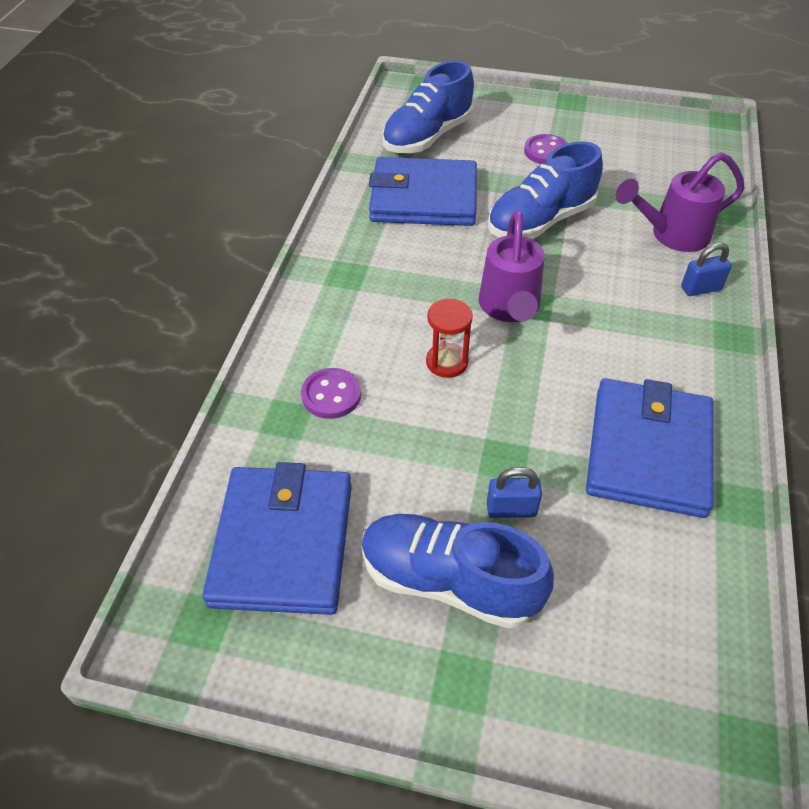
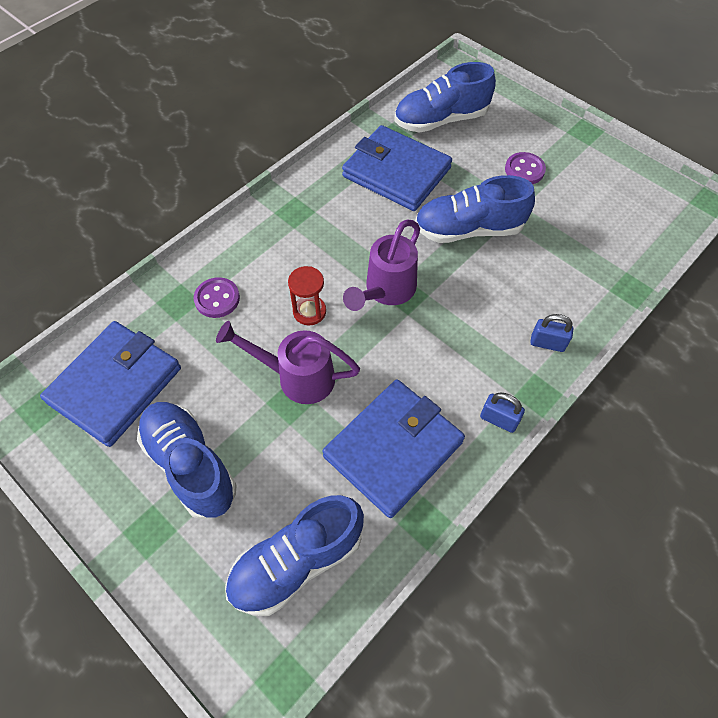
camera: 30 degrees right, 10 degrees up
blue padlock [487,467,542,518] -> blue padlock moved to [480,392,525,433]
purple watering can [616,152,744,252] -> purple watering can moved to [216,321,360,404]
none -> blue shoe [225,495,364,616]

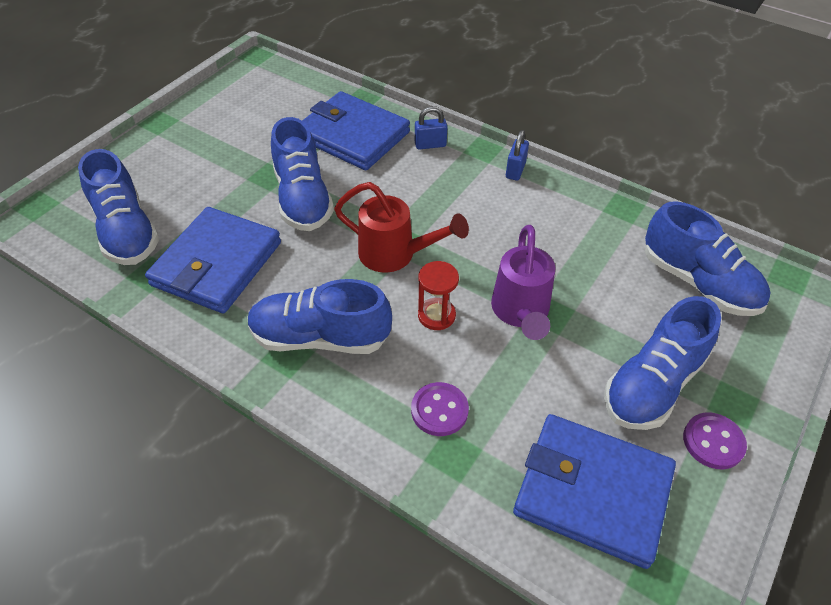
camera: 100 degrees left, 10 degrees down
blue wallet [322,379,465,518] -> blue wallet moved to [302,91,410,170]
purple watering can [343,220,420,311] -> red watering can [334,182,469,273]
purple button [505,152,546,184] -> purple button moved to [683,413,747,469]
blue padlock [530,314,573,352] -> blue padlock turned 75 degrees clockwise [415,106,448,150]
none -> blue shoe [247,279,392,354]

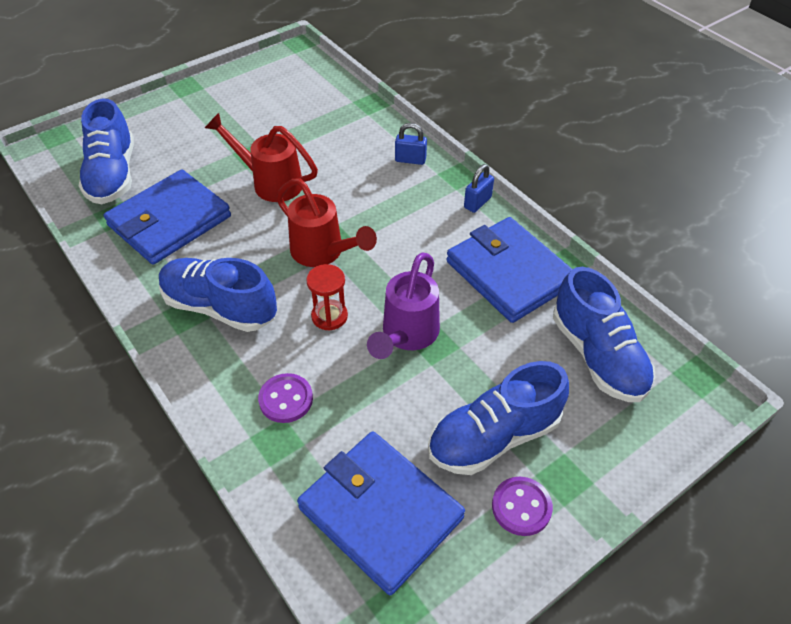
camera: 20 degrees right, 0 degrees up
blue shoe [271,117,334,231] -> red watering can [205,113,318,202]
blue wallet [302,91,410,170] -> blue wallet moved to [446,217,572,323]

